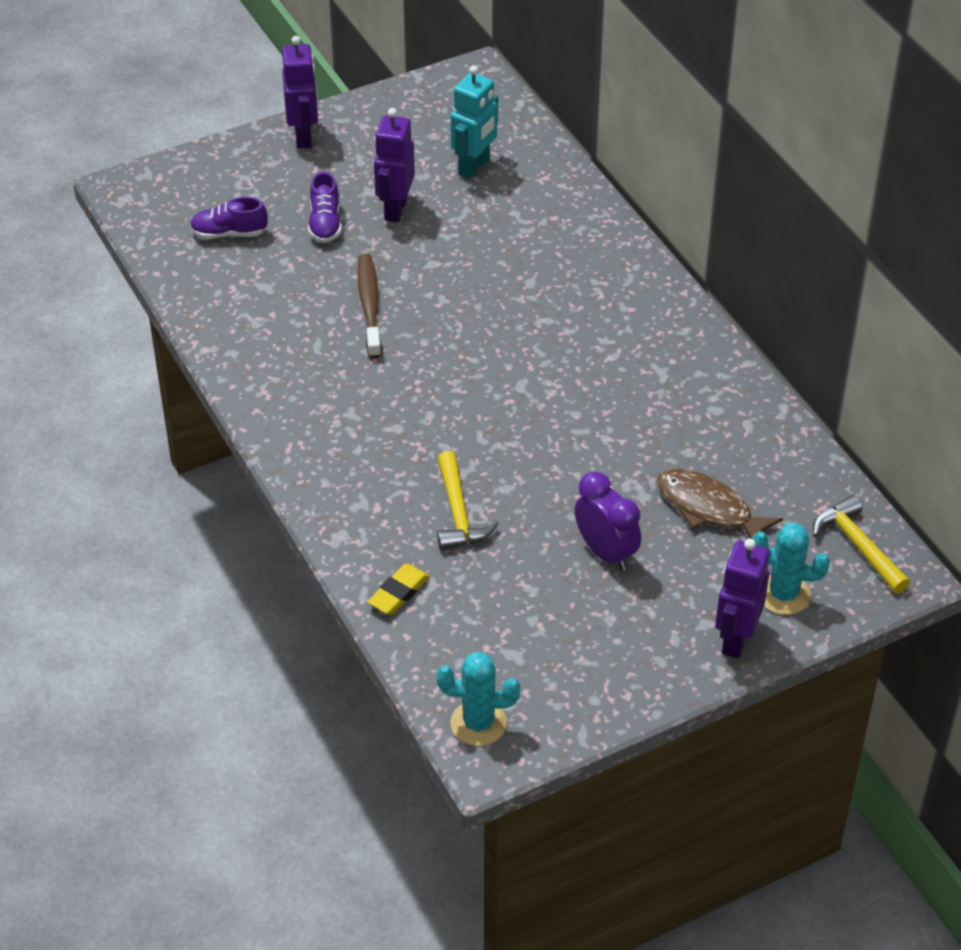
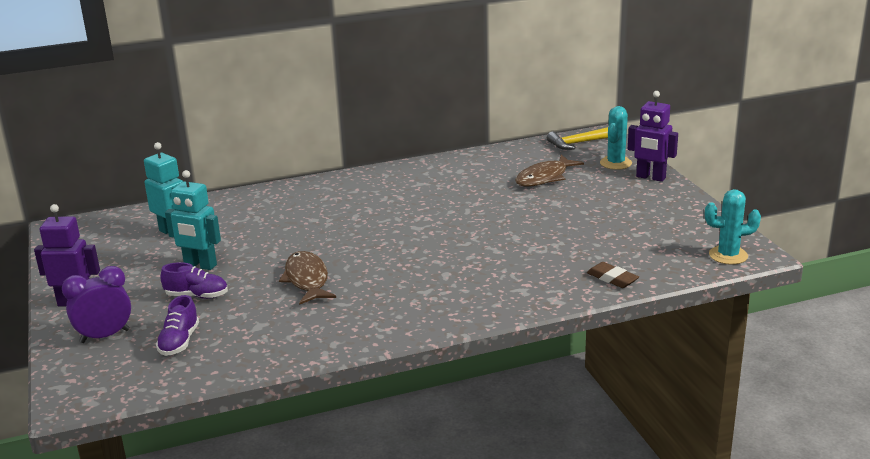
camera: 80 degrees left, 20 degrees down
brown toothbrush [358,253,382,359] -> brown fish [279,251,336,305]
yellow eraser [367,564,430,615] -> brown eraser [587,262,639,288]
purple robot [374,108,415,222] -> turquoise robot [165,170,221,270]
yellow hammer [437,451,499,550] -> none
turquoise cactus [437,652,520,746] -> turquoise cactus turned 75 degrees clockwise [705,189,761,265]
purple clock [575,471,641,571] -> purple clock moved to [62,266,131,343]

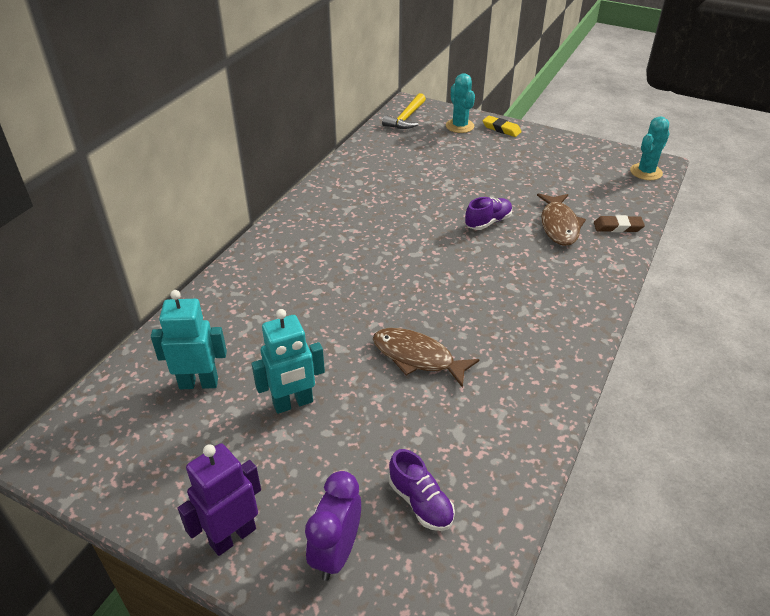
camera: 45 degrees left, 15 degrees up
purple shoe [160,262,228,299] -> purple shoe moved to [465,197,512,230]
brown fish [515,155,584,186] -> brown fish moved to [537,193,586,246]
purple robot [628,91,678,182] -> yellow eraser [483,116,522,137]

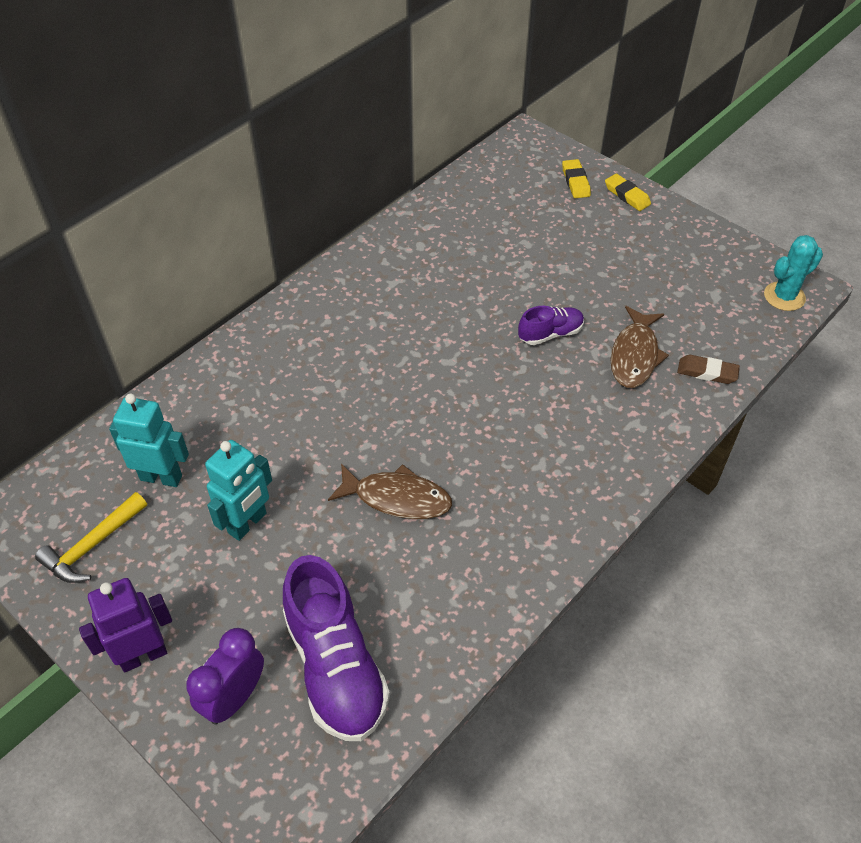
camera: 15 degrees right, 10 degrees up
turquoise robot [251,309,325,414] -> turquoise robot turned 45 degrees counterclockwise [205,440,272,541]
brown fish [373,328,480,388] -> brown fish turned 150 degrees clockwise [328,464,452,519]
yellow hammer [382,93,426,129] -> yellow hammer moved to [35,492,147,583]
purple shoe [389,449,455,531] -> purple shoe [283,555,390,741], size x1.95
turquoise cactus [446,73,475,133] -> yellow eraser [562,159,591,198]

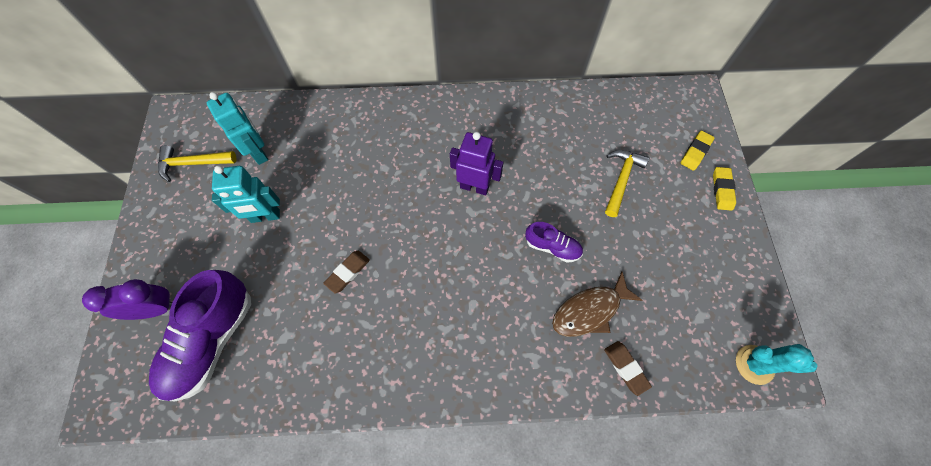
camera: 45 degrees right, 15 degrees up
purple robot [79,578,172,672] -> purple robot moved to [450,132,503,195]
brown fish [328,464,452,519] -> brown eraser [323,251,370,294]
none -> yellow hammer [605,150,649,217]

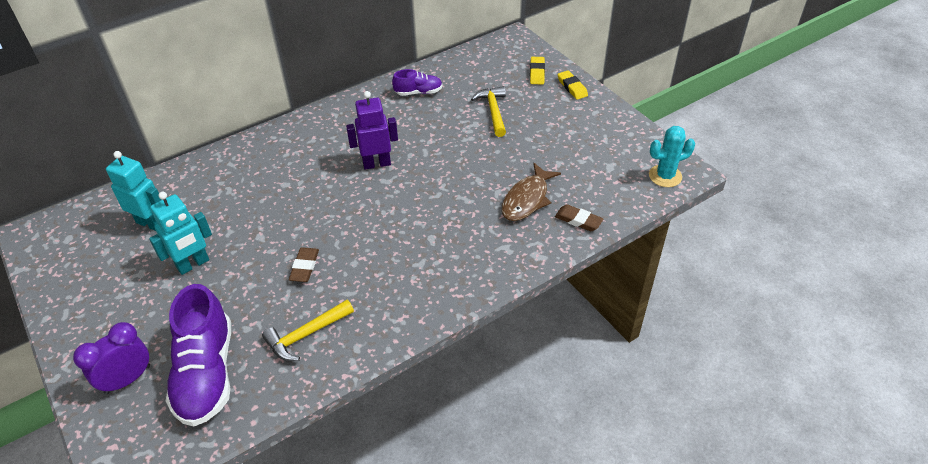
camera: 30 degrees left, 20 degrees down
yellow hammer [158,145,237,182] -> yellow hammer moved to [262,300,354,361]
purple shoe [525,222,583,263] -> purple shoe moved to [392,69,443,96]

